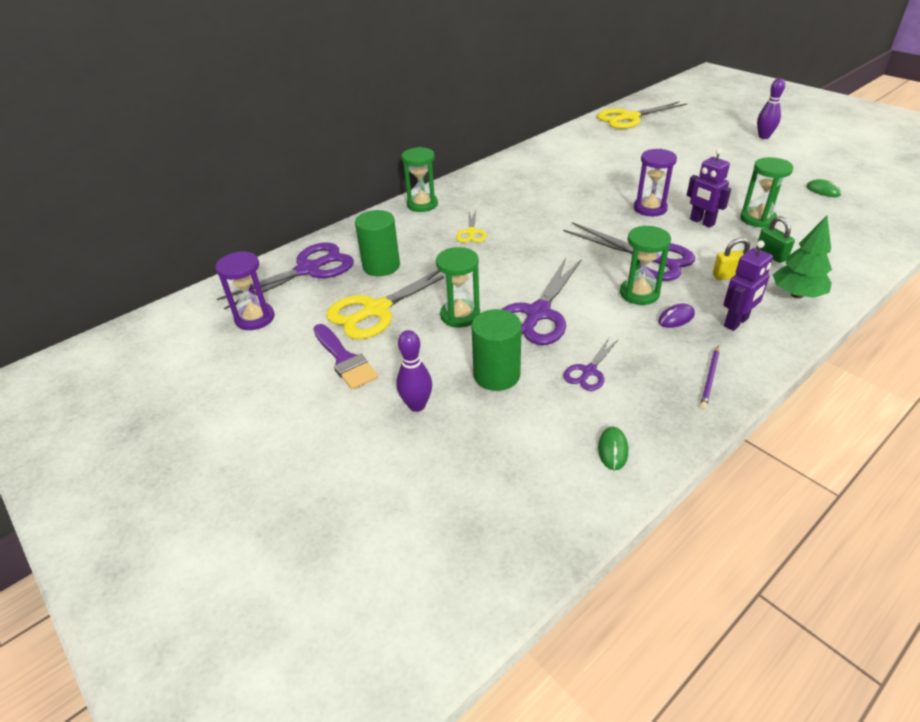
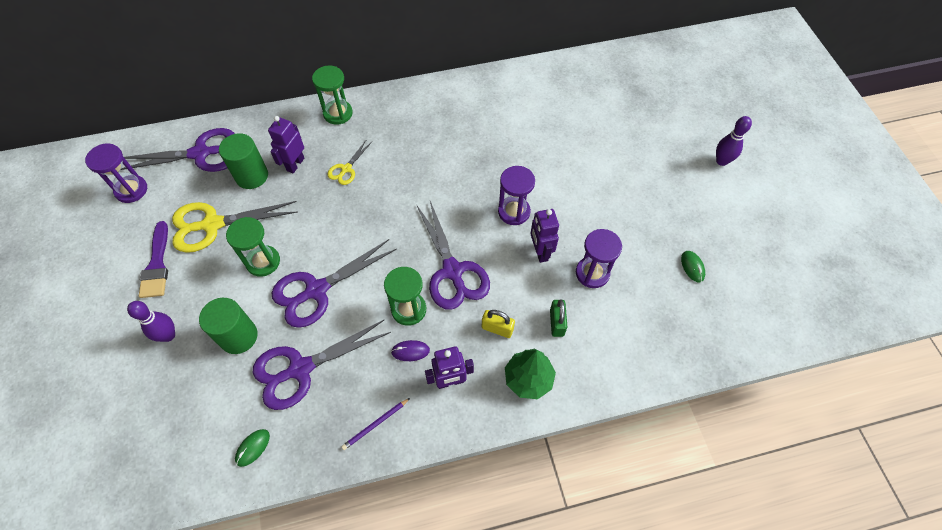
camera: 25 degrees right, 20 degrees up
purple scissors [563,337,619,391] -> purple scissors [253,319,391,410], size x1.96
yellow scissors [597,101,687,129] -> none
green hourglass [740,157,793,228] -> purple hourglass [576,229,622,288]
none -> purple robot [268,116,304,173]

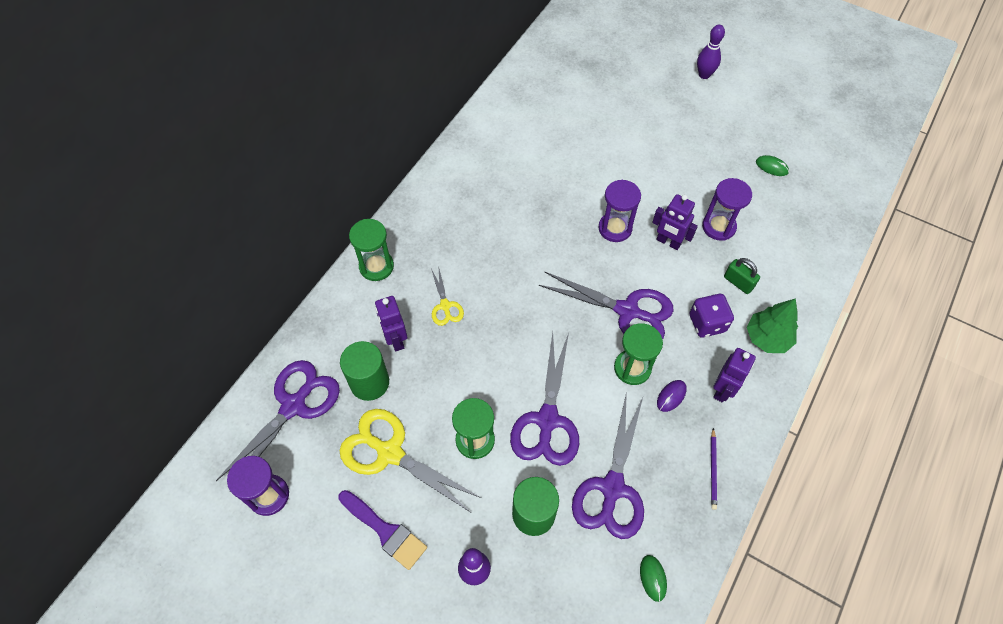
camera: 45 degrees left, 0 degrees up
yellow scissors [172,201,297,253] -> yellow scissors turned 90 degrees clockwise [339,409,481,512]
yellow padlock [482,310,515,338] -> purple dice [689,294,734,338]

